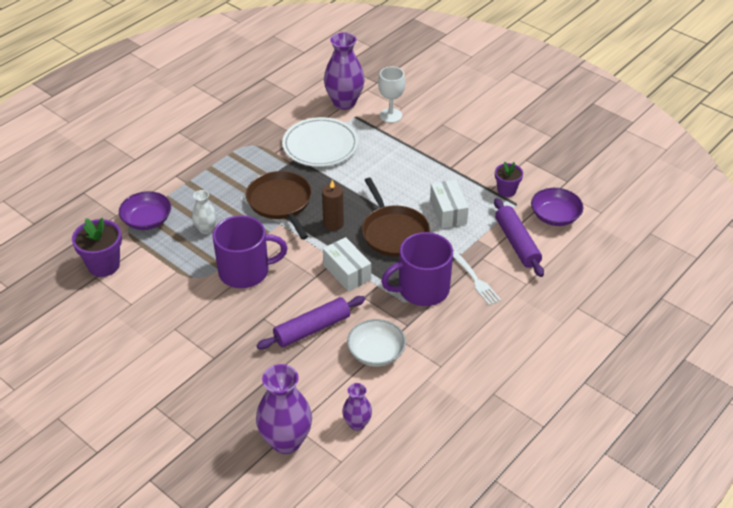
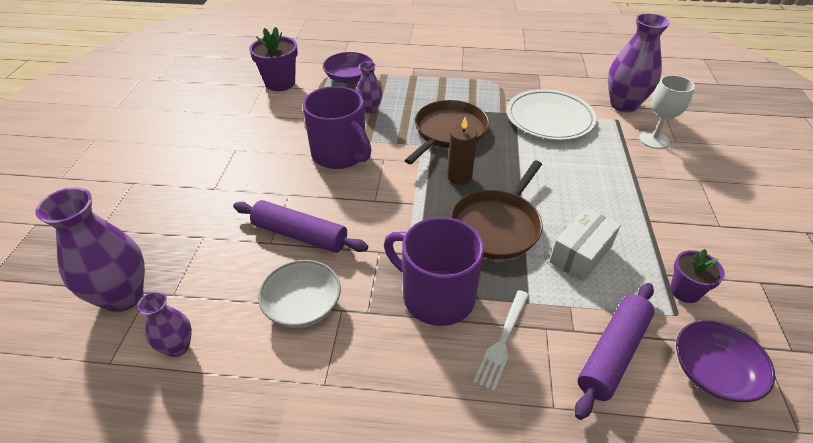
camera: 55 degrees right, 0 degrees up
white vase [192,190,217,234] -> purple vase [356,62,382,114]
white box [323,237,371,292] -> none

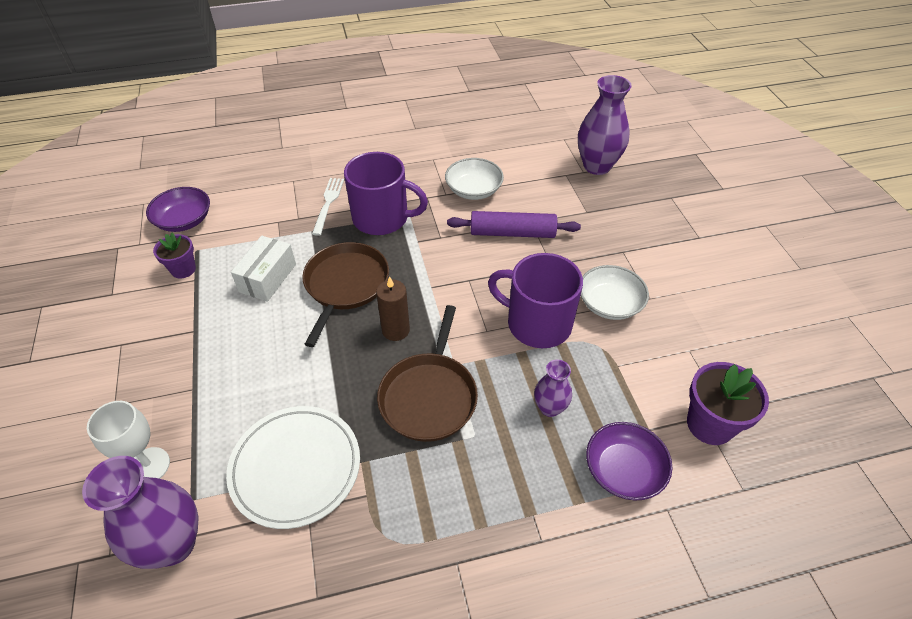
camera: 160 degrees right, 5 degrees up
purple vase [137,292,192,357] -> none
purple rolling pin [575,283,654,420] -> none
none -> white bowl [581,265,649,320]

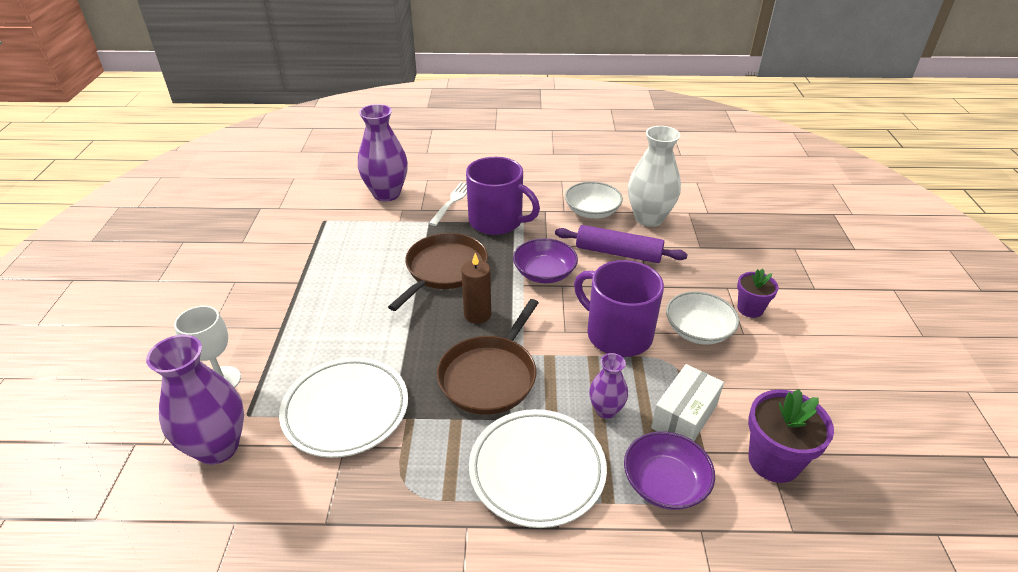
camera: 15 degrees right, 10 degrees down
purple bowl [146,187,210,232] -> purple bowl moved to [513,238,578,283]
purple flower pot [153,232,196,279] -> purple flower pot moved to [737,269,779,318]
white box [231,236,296,302] -> white box moved to [651,364,724,441]
purple vase [578,75,632,175] -> purple vase moved to [358,104,408,202]
none -> white plate [469,409,607,528]
none -> white vase [628,126,681,227]

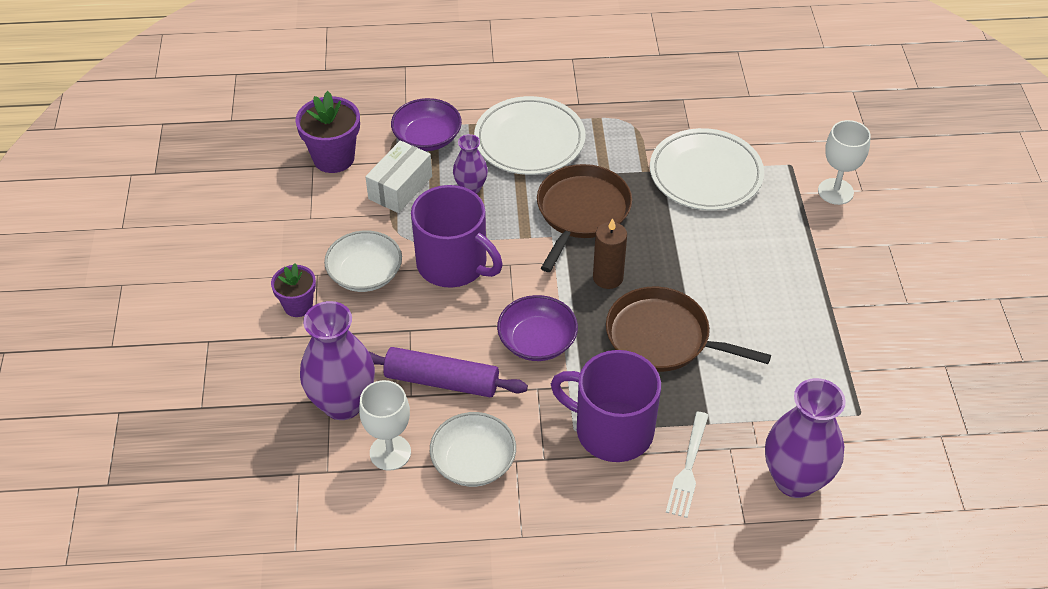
camera: 175 degrees right, 10 degrees up
purple vase [146,335,244,465] -> purple vase moved to [300,301,375,420]
brown pan [388,233,488,311] -> brown pan turned 90 degrees clockwise [606,287,771,372]
white vase [628,126,681,227] -> white goblet [359,380,411,471]

